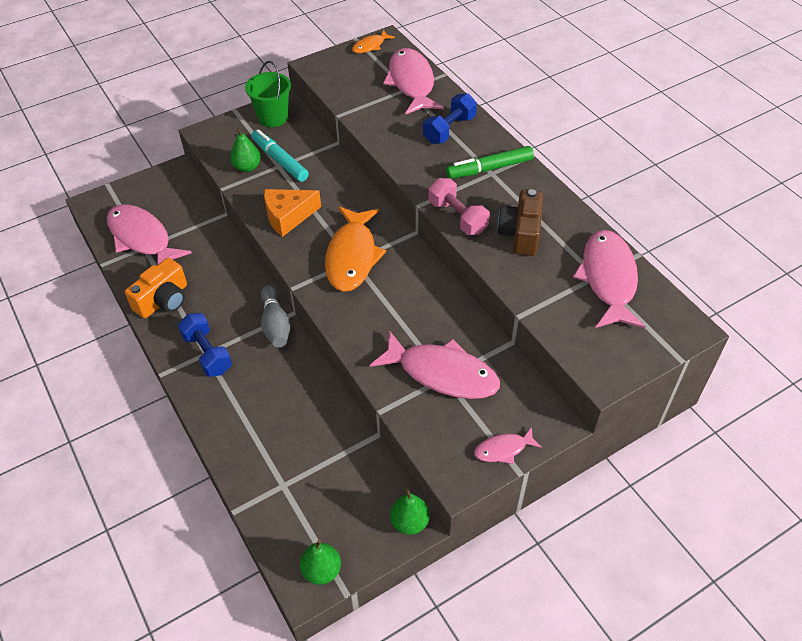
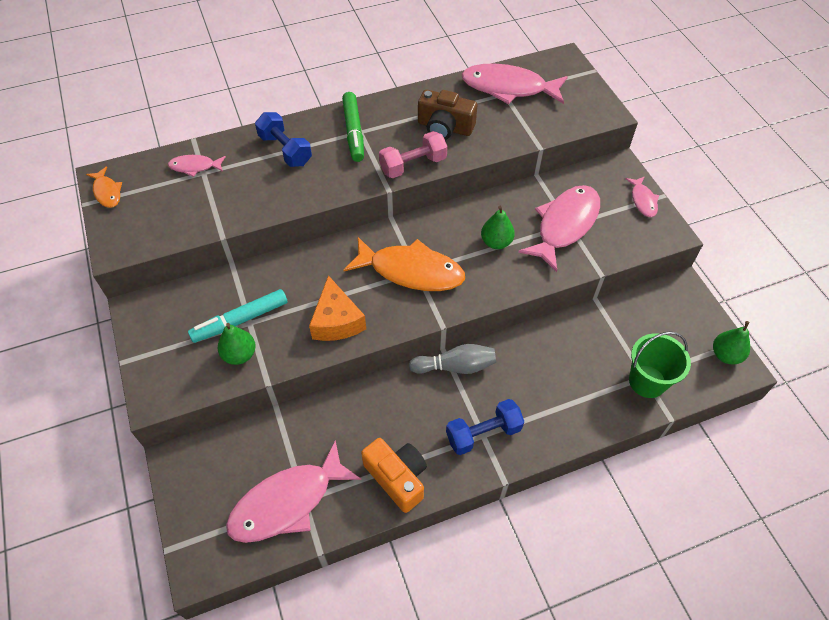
camera: 80 degrees left, 5 degrees up
green bucket [245,61,291,127] -> green bucket moved to [629,331,691,398]
pink fish [383,48,444,115] -> pink fish [168,155,226,177], size x0.49
green pear [390,488,430,535] -> green pear moved to [481,206,515,249]

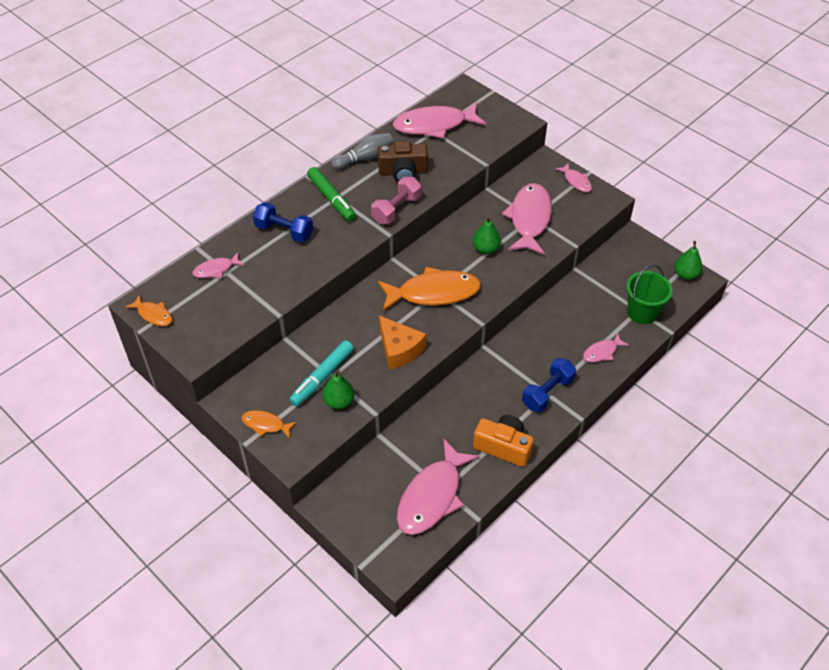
camera: 25 degrees left, 5 degrees down
grey bowling pin [409,344,496,374] -> grey bowling pin moved to [331,133,394,170]
none -> orange fish [241,410,297,438]
none -> pink fish [583,333,629,362]

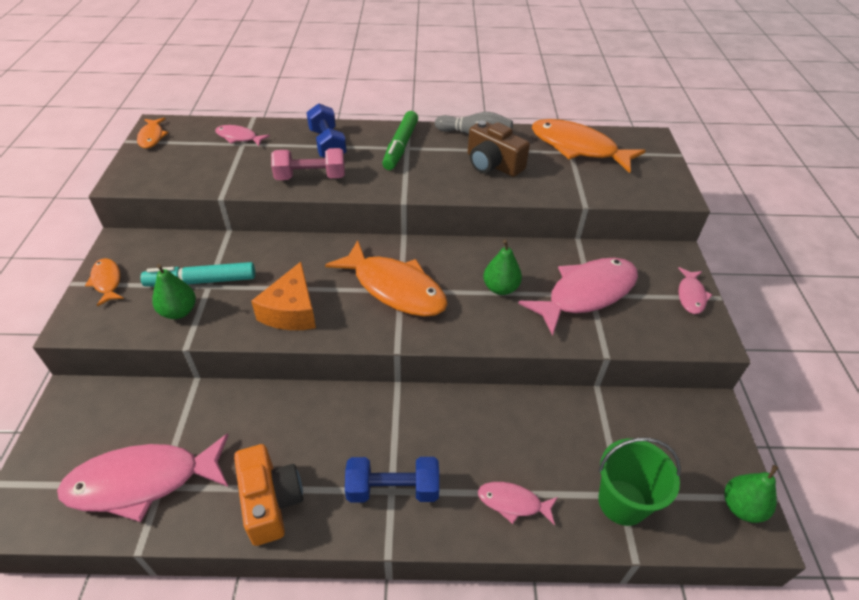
camera: 45 degrees right, 5 degrees down
pink dumbbell [371,177,422,224] -> pink dumbbell moved to [271,148,345,180]
pink fish [393,102,486,138] -> orange fish [532,119,646,173]

